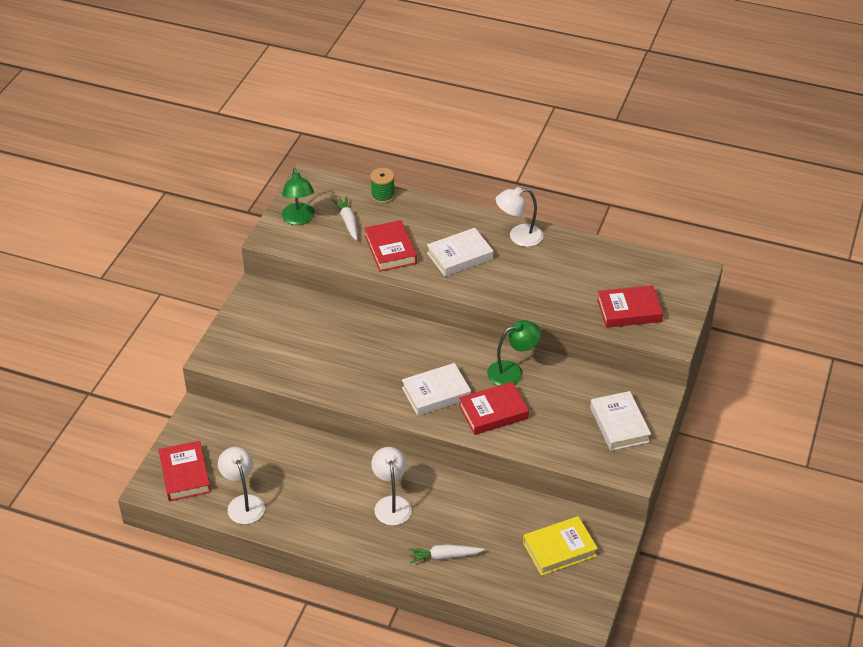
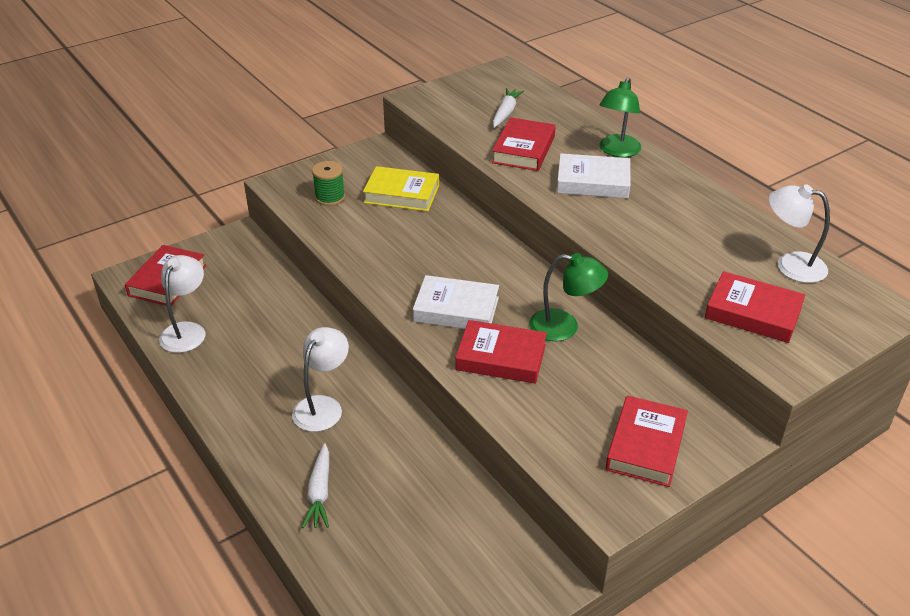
camera: 35 degrees right, 5 degrees down
green lamp [282,168,315,225] -> green lamp moved to [599,77,641,157]
green spool [370,168,395,203] -> green spool moved to [312,161,345,206]
white carrot [408,544,485,564] -> white carrot turned 120 degrees counterclockwise [302,443,329,528]
white lamp [496,187,543,247] -> white lamp moved to [769,184,830,283]
yellow book [523,516,598,576] -> yellow book moved to [363,166,439,211]
white book [590,391,651,451] -> red book [606,395,688,487]

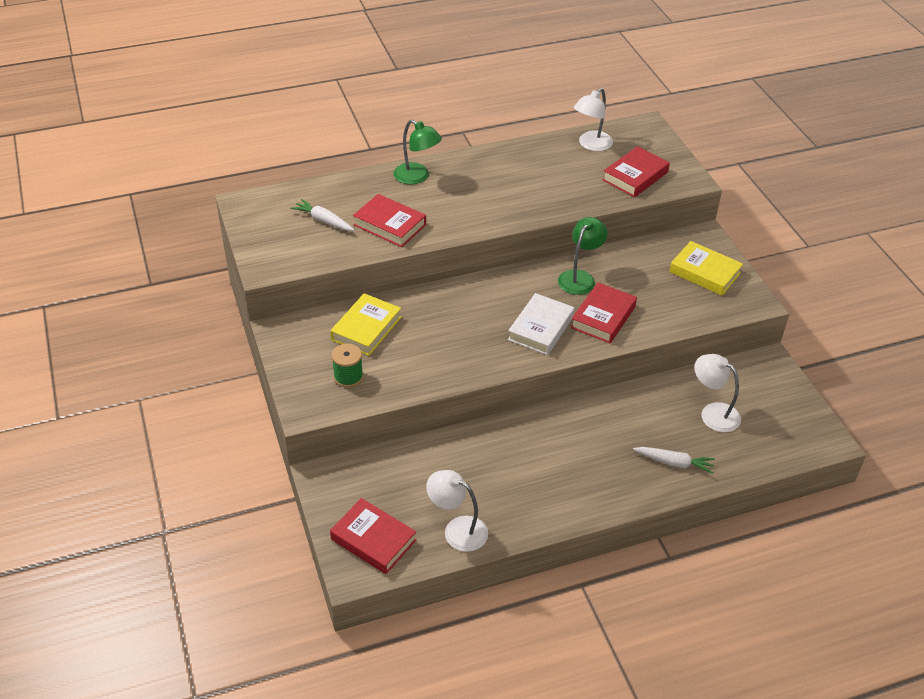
camera: 75 degrees left, 5 degrees up
white lamp [292,327,349,432] -> white lamp moved to [694,354,741,432]
white book [557,153,630,198] -> none
red book [606,395,688,487] -> yellow book [669,241,743,296]

